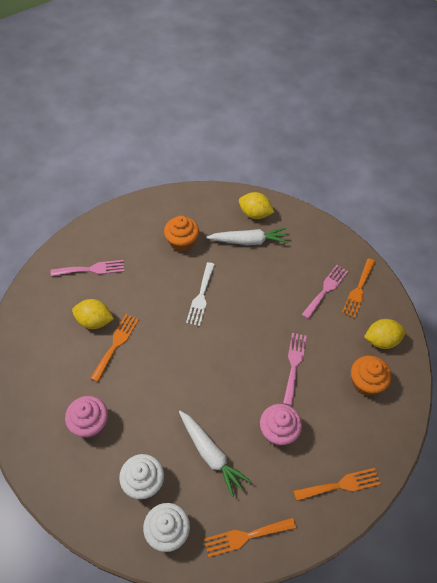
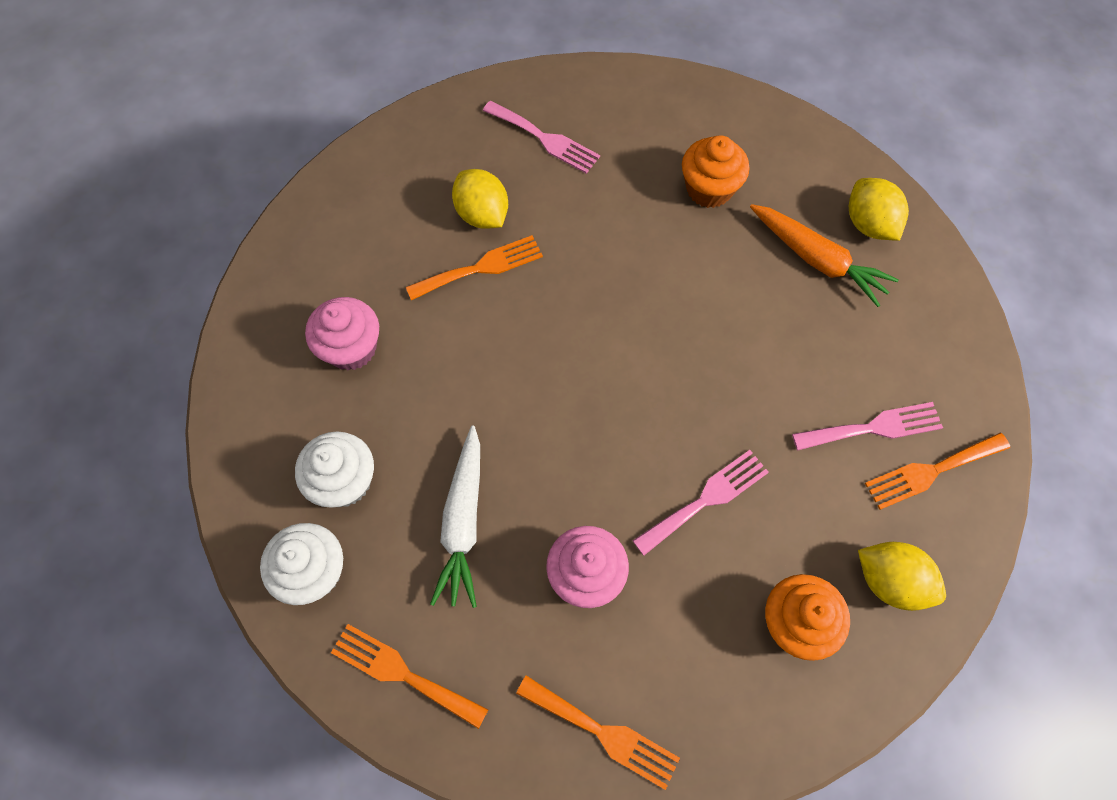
camera: 45 degrees right, 10 degrees up
white fork [186,262,215,326] -> none
white carrot [206,228,288,245] -> orange carrot [750,204,899,307]

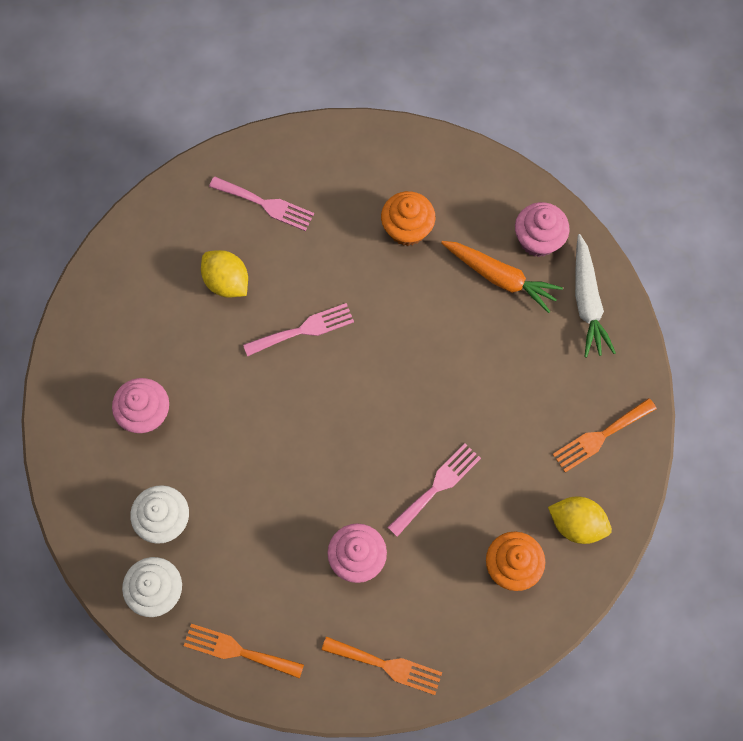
camera: 10 degrees left, 5 degrees up
orange fork [406,235,543,300] -> none
white carrot [430,426,480,608] -> white carrot moved to [575,234,616,357]
pink fork [792,402,943,450] -> pink fork moved to [243,303,354,357]
yellow lemon [849,178,909,241] -> pink cupcake [515,202,570,257]

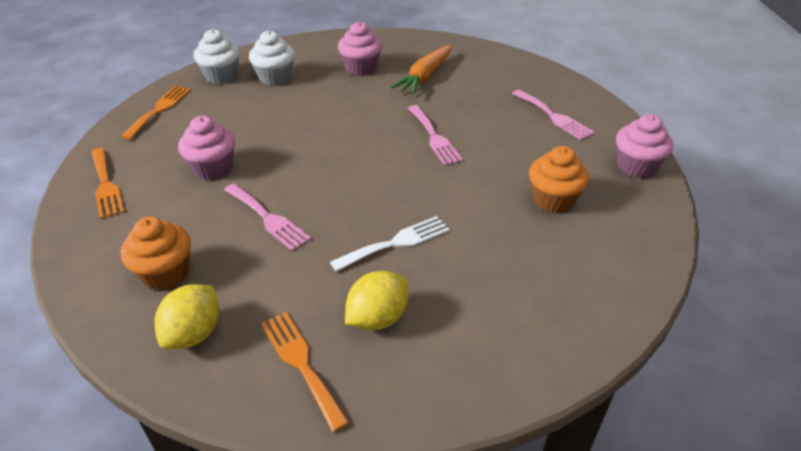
camera: 90 degrees right, 30 degrees down
yellow lemon [201,250,248,298] -> yellow lemon moved to [345,271,409,330]
pink fork [209,176,314,231] -> pink fork turned 60 degrees counterclockwise [512,90,595,140]
orange fork [322,636,442,695] -> orange fork turned 45 degrees counterclockwise [92,148,124,219]
orange carrot [441,241,563,313] -> orange carrot moved to [390,45,451,95]
pink cupcake [515,202,570,257] -> pink cupcake moved to [616,114,674,178]
white carrot [575,234,616,357] -> none
none -> white fork [330,216,450,272]

